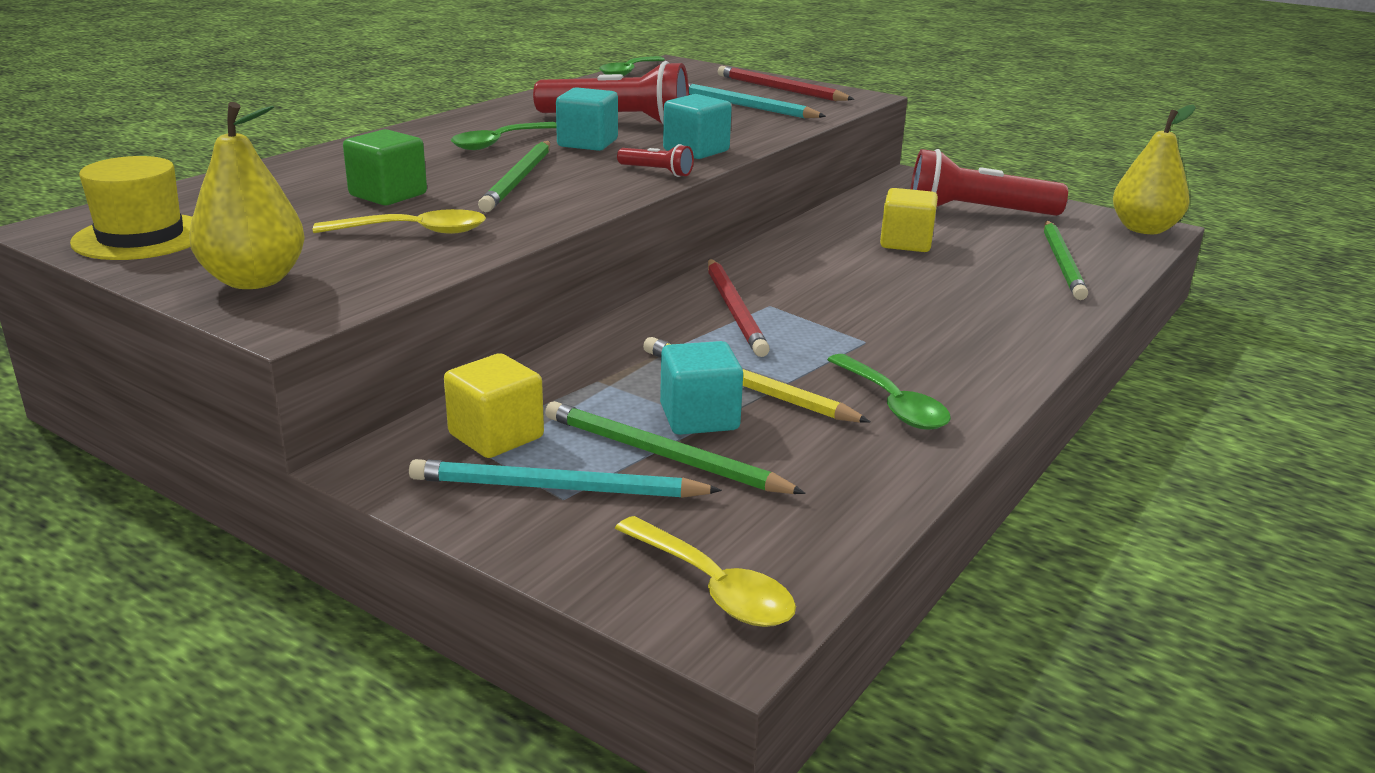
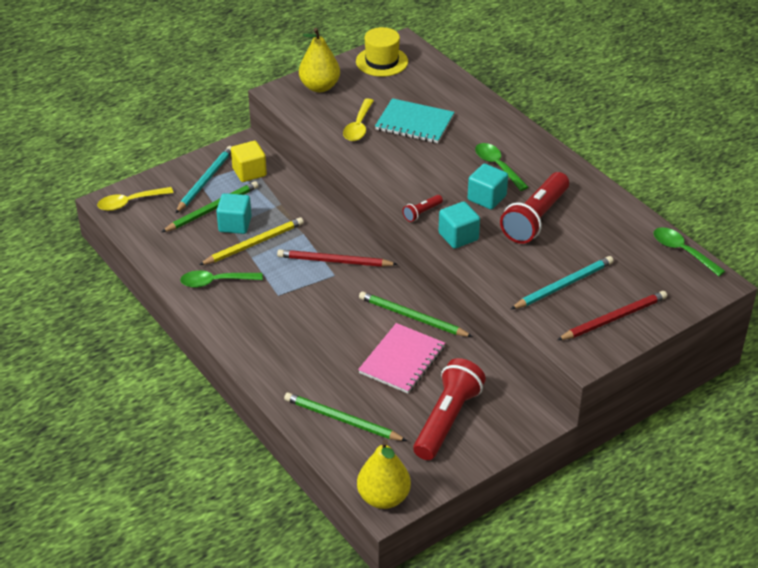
camera: 110 degrees right, 15 degrees up
green cube [343,129,427,205] -> turquoise notebook [375,98,454,143]
green pencil [478,141,550,212] -> green pencil moved to [359,291,473,337]
yellow cube [880,188,938,252] -> pink notebook [358,323,445,394]

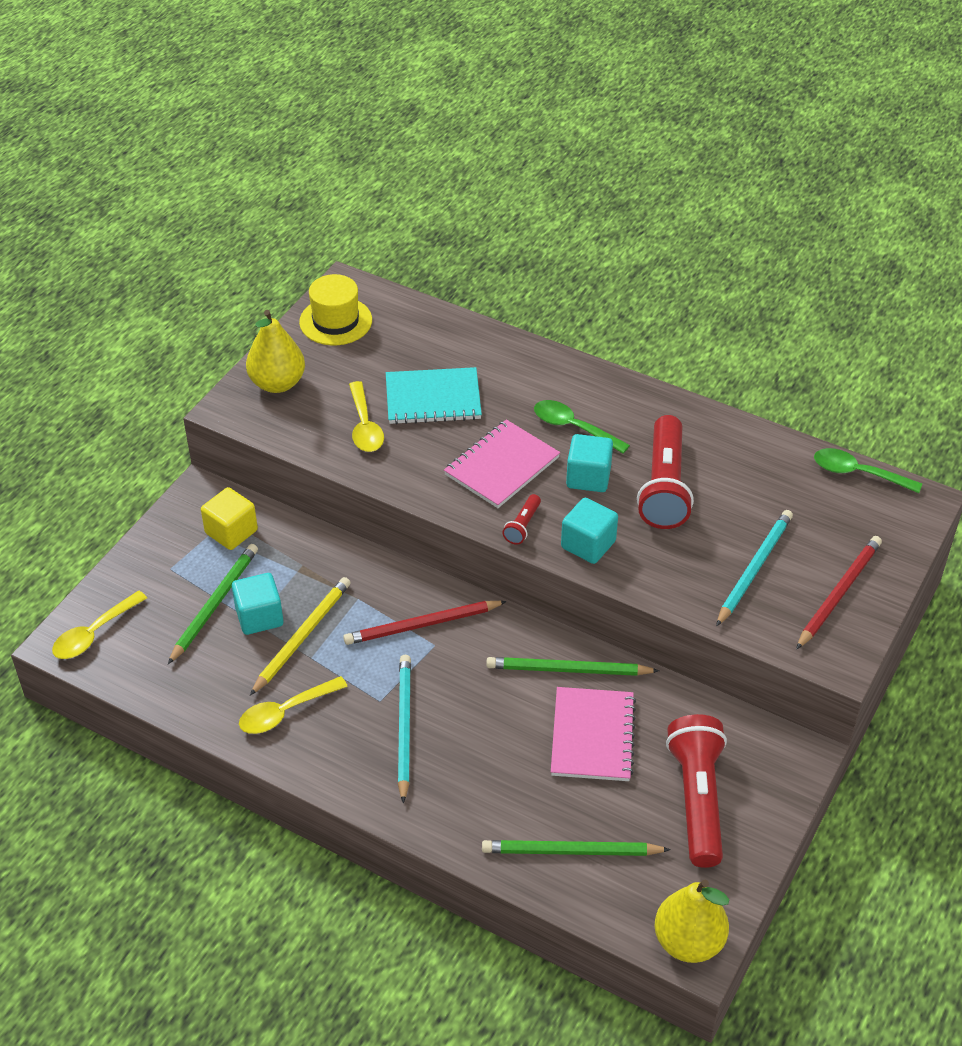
camera: 25 degrees left, 5 degrees up
turquoise pencil [175,146,232,214] -> turquoise pencil moved to [398,655,411,804]
green spoon [180,270,263,288] -> yellow spoon [239,676,348,734]
none -> pink notebook [444,420,560,508]

